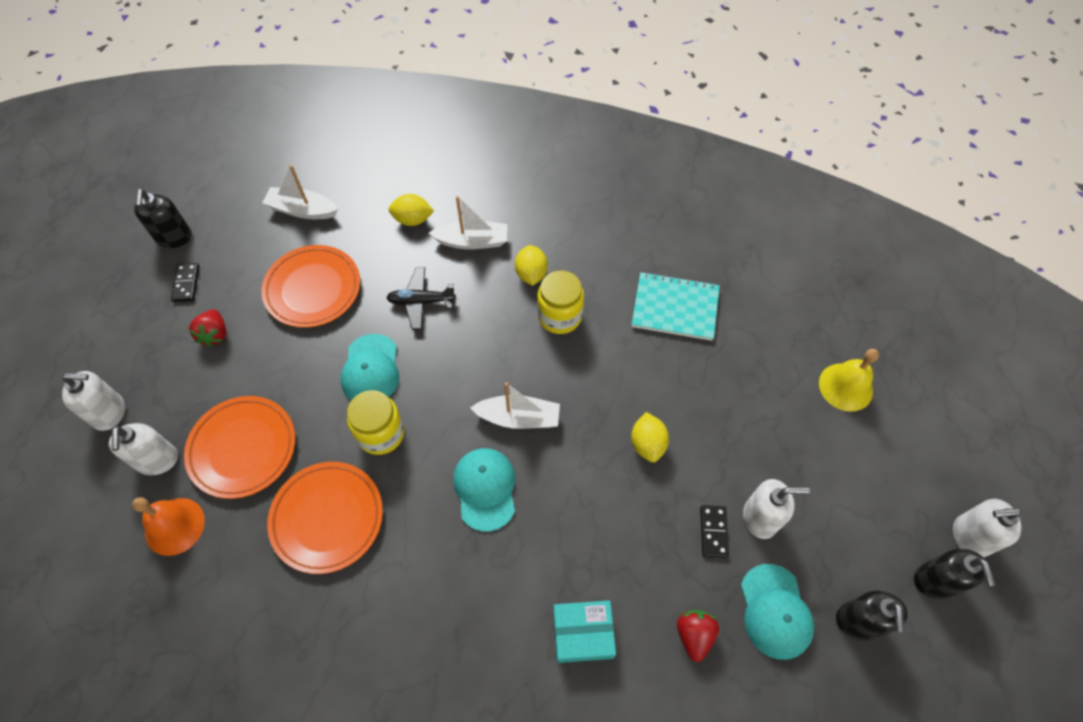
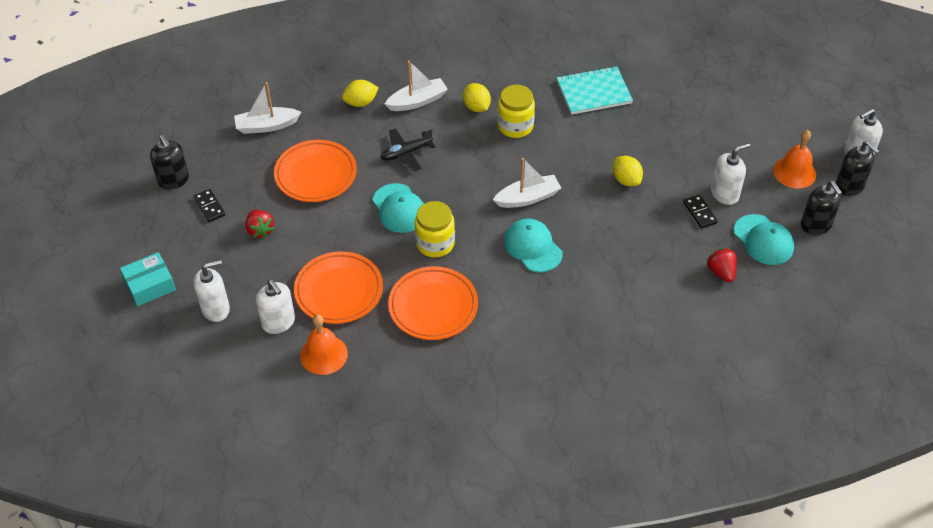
camera: 25 degrees left, 10 degrees down
turquoise box [553,600,616,663] -> turquoise box moved to [120,252,176,306]
yellow bell [819,349,879,412] -> none
none -> orange bell [773,130,816,189]

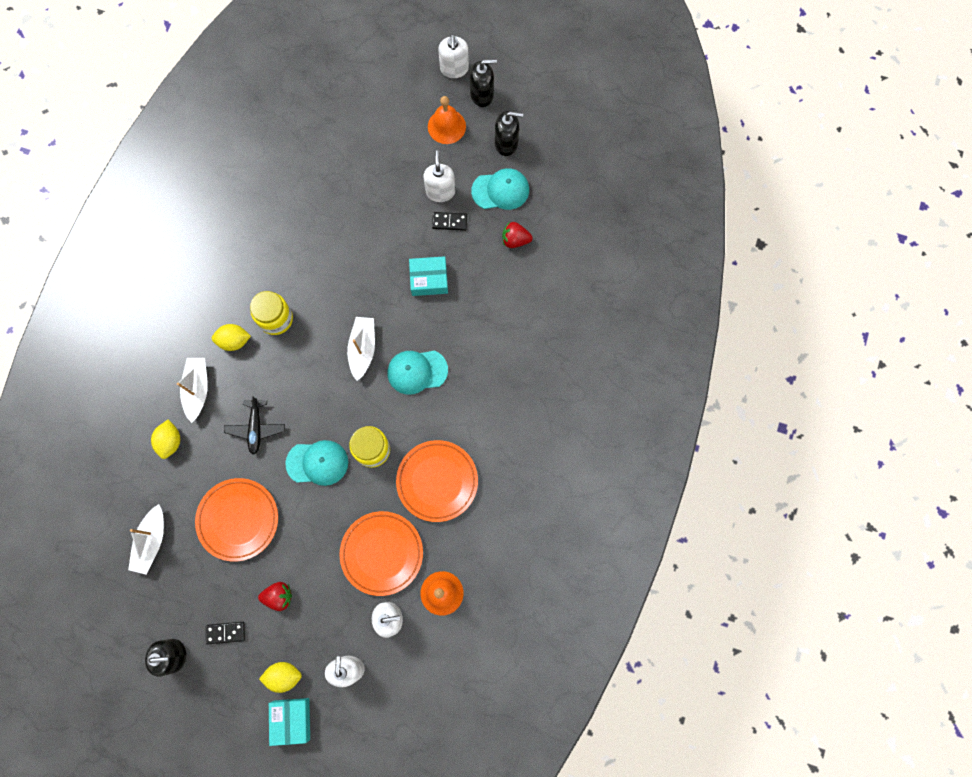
camera: 65 degrees left, 25 degrees up
turquoise notebook [557,66,633,115] -> none
yellow lemon [613,156,643,186] -> yellow lemon moved to [259,662,302,693]
none -> turquoise box [409,256,448,296]

